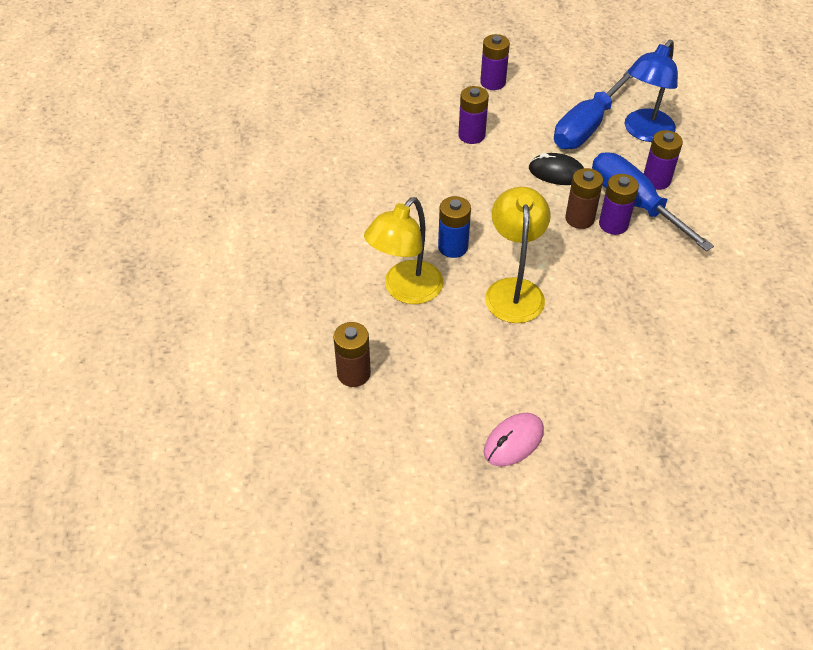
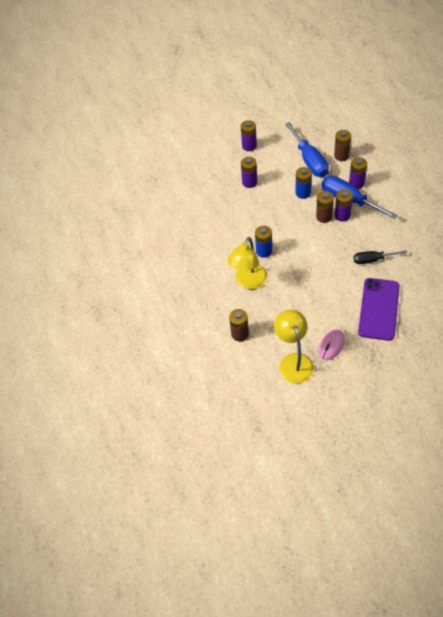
camera: 10 degrees left, 5 degrees up
yellow lamp [485,187,551,323] -> yellow lamp moved to [274,310,314,383]
black mouse [529,153,584,185] -> blue battery [296,167,312,199]
blue screwdriver [554,69,633,149] -> blue screwdriver turned 45 degrees counterclockwise [285,122,329,177]
blue lamp [625,40,678,142] -> brown battery [334,130,351,161]
none -> black screwdriver [354,250,407,264]
none -> purple phone [358,278,400,341]

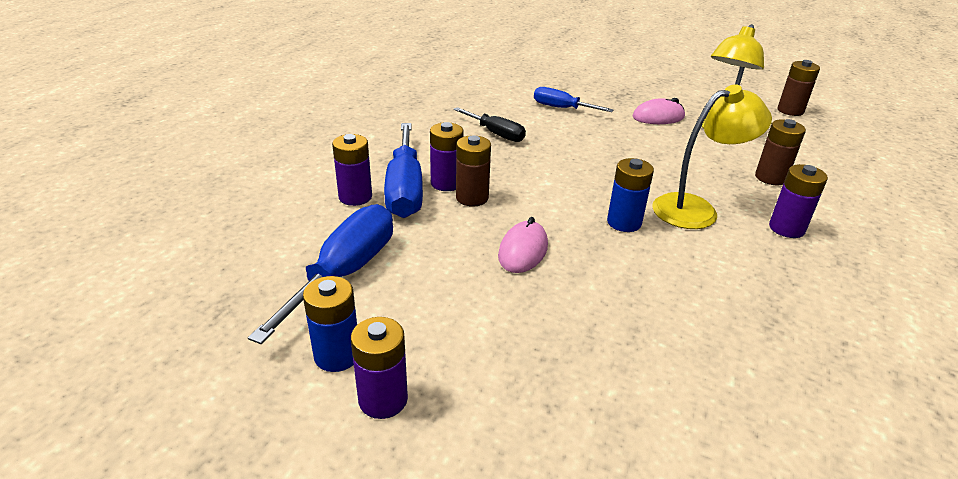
camera: 140 degrees left, 20 degrees down
purple battery [241,157,257,188] -> purple battery moved to [769,164,828,238]
blue battery [296,167,312,199] -> blue battery moved to [303,276,357,372]
brown battery [334,130,351,161] -> brown battery moved to [778,60,820,116]
purple phone [358,278,400,341] -> blue screwdriver [534,87,614,112]
none -> pink mouse [498,217,548,273]

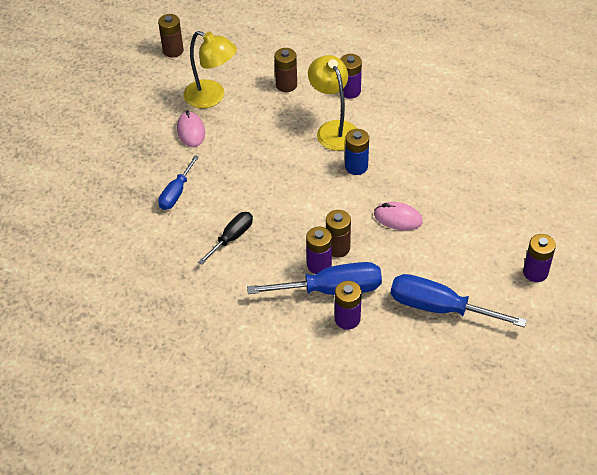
camera: 90 degrees left, 15 degrees up
blue battery [303,276,357,372] -> none

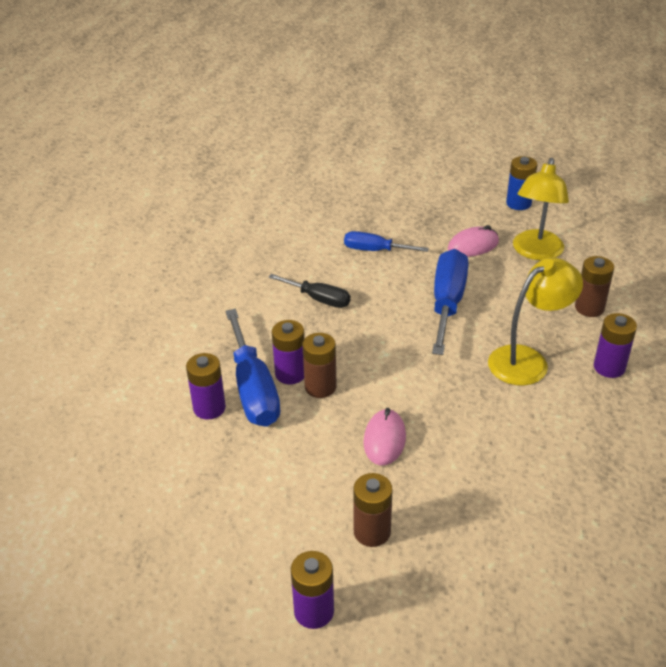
camera: 80 degrees right, 10 degrees down
brown battery [158,14,184,58] -> brown battery moved to [353,473,393,547]
blue battery [345,129,369,175] -> blue battery moved to [506,156,538,210]
blue screwdriver [391,274,527,327] -> blue screwdriver moved to [432,249,469,355]

